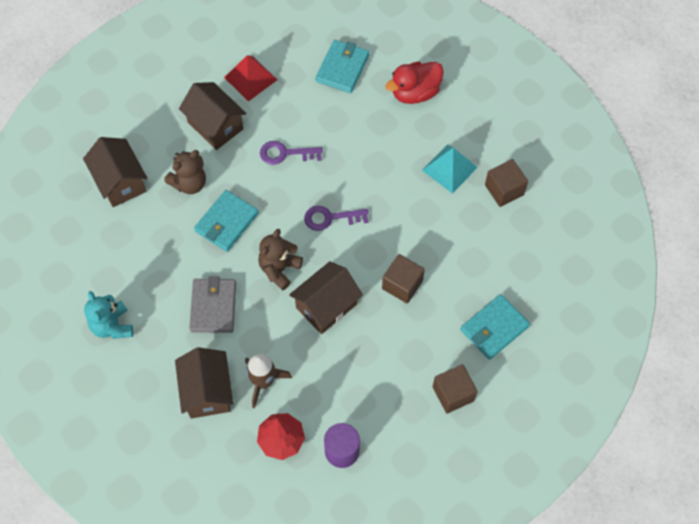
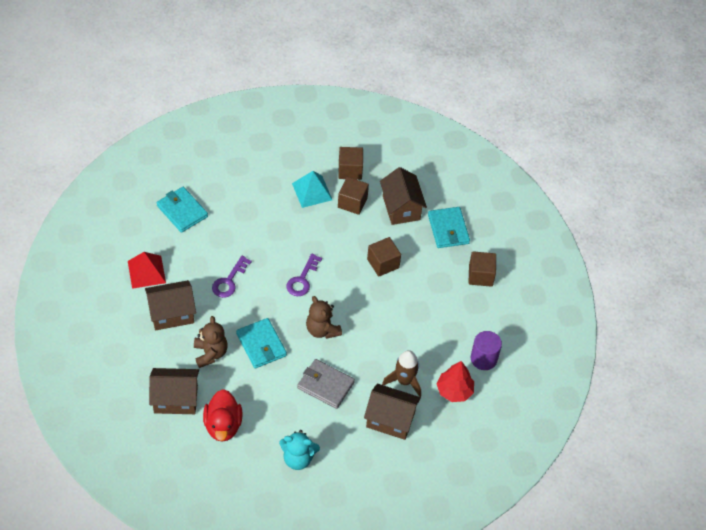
camera: 65 degrees left, 10 degrees down
brown house [289,261,363,334] -> brown house moved to [380,167,427,225]
red duck [385,62,444,104] -> red duck moved to [203,389,243,442]
none -> brown cube [338,177,369,215]

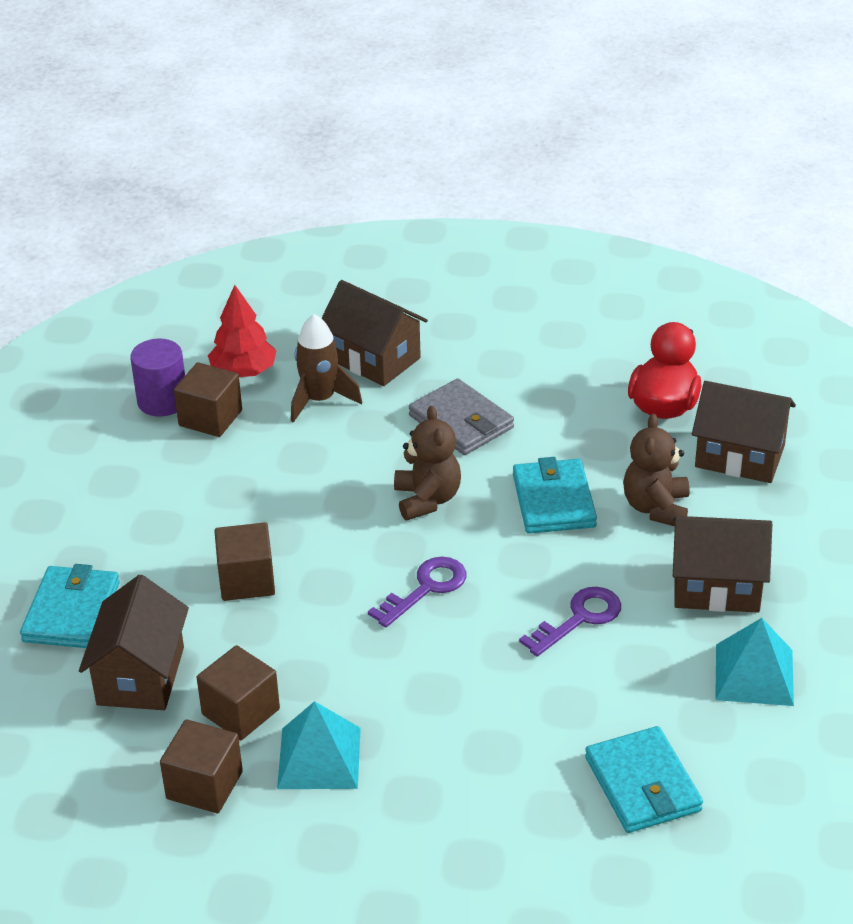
camera: 155 degrees left, 15 degrees down
red pyramid [128,252,166,289] -> turquoise pyramid [715,618,794,706]
turquoise teddy bear [279,430,320,470] -> none
brown cube [469,251,496,287] -> brown cube moved to [174,362,242,437]

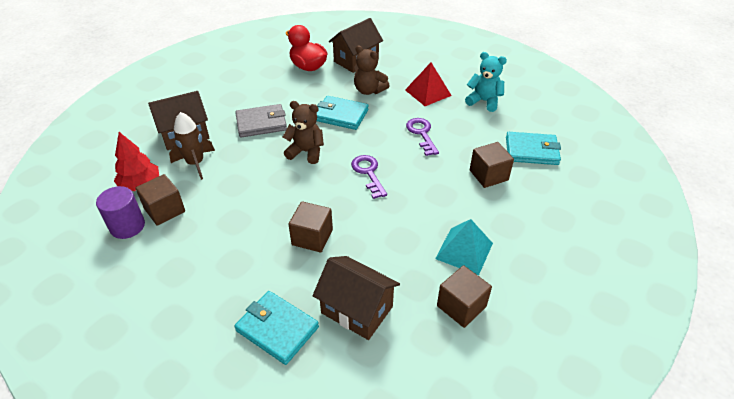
camera: 65 degrees left, 5 degrees up
brown cube [197,645,280,740] -> brown cube moved to [470,142,514,188]
brown house [673,516,772,613] -> red pyramid [405,63,452,106]
turquoise pyramid [715,618,794,706] -> turquoise teddy bear [465,52,507,112]

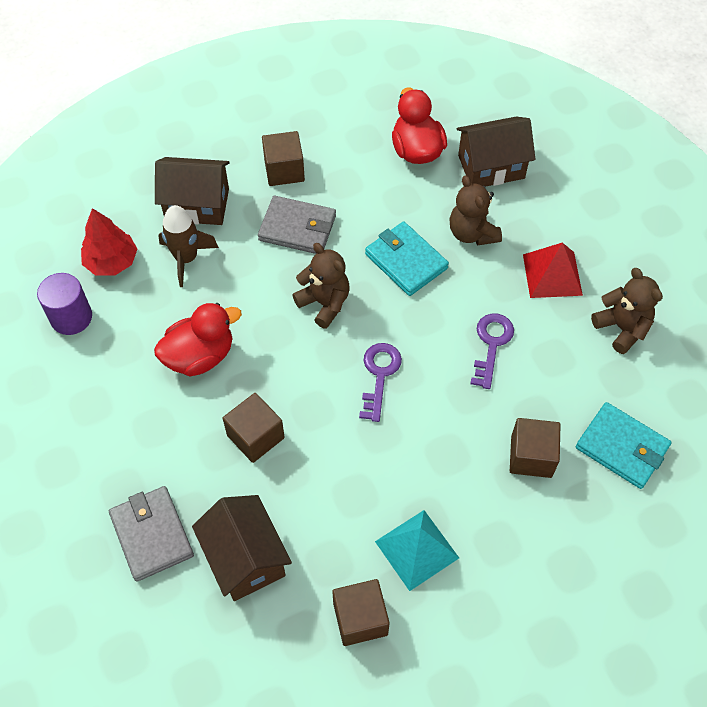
camera: 30 degrees right, 15 degrees up
brown cube [135,174,185,226] -> brown cube moved to [262,131,305,186]
turquoise wallet [234,291,319,365] -> grey wallet [109,486,194,582]
turquoise teddy bear [465,52,507,112] -> brown teddy bear [591,268,663,354]
none -> red duck [154,303,242,377]

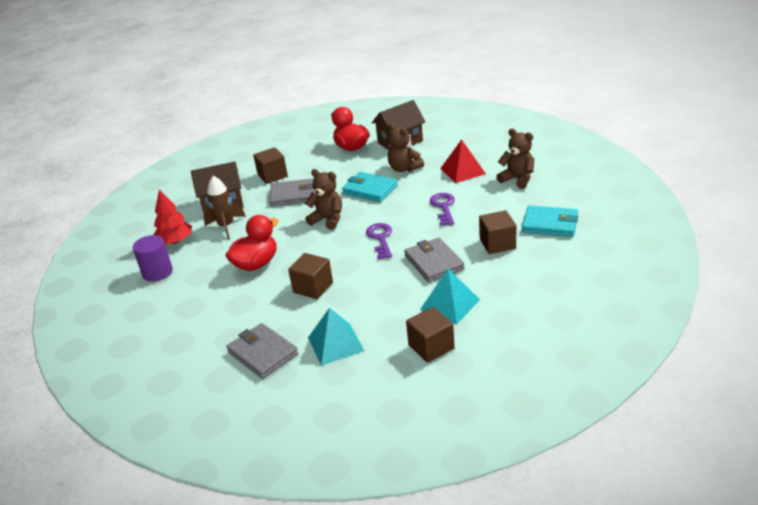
camera: 15 degrees left, 25 degrees down
brown house [192,495,292,601] -> turquoise pyramid [308,308,364,366]
none -> grey wallet [404,238,465,282]

